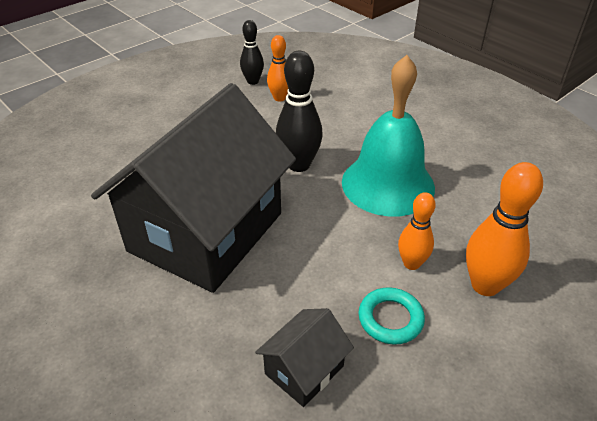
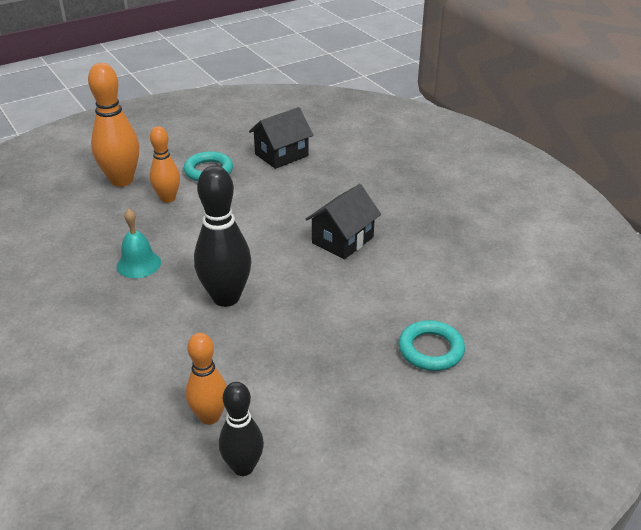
camera: 170 degrees left, 5 degrees down
black house [91,83,296,293] -> black house [306,184,381,259], size x0.40
turquoise bell [342,55,435,217] -> turquoise bell [116,209,161,278], size x0.42
none -> turquoise ring [398,320,465,371]

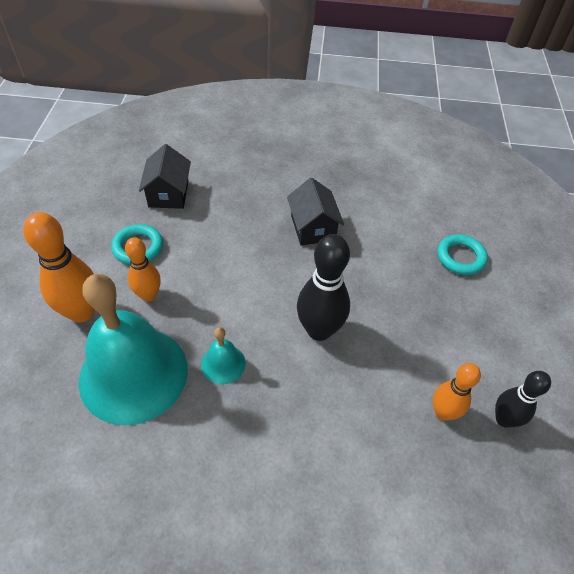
camera: 55 degrees left, 15 degrees up
none -> turquoise bell [79,274,188,425]

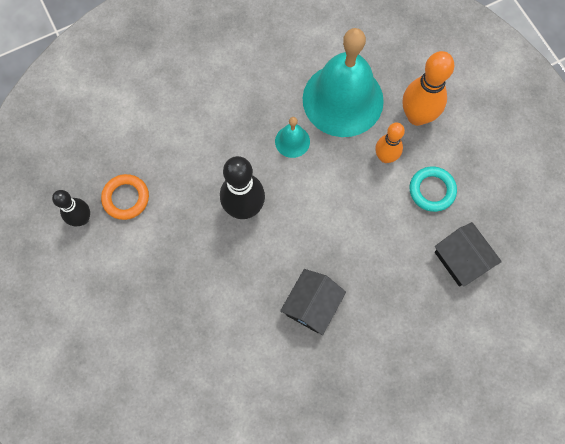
camera: 150 degrees right, 20 degrees up
black house [287,178,344,245] -> black house turned 75 degrees clockwise [280,269,346,335]
orange bowling pin [433,363,481,421] -> orange ring [101,174,149,220]
turquoise ring [437,234,488,275] -> none

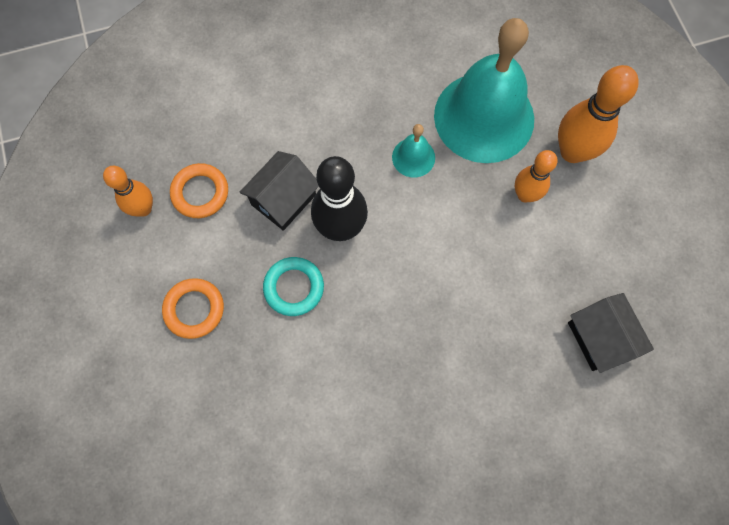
camera: 10 degrees right, 0 degrees up
black bowling pin [52,190,90,226] -> orange bowling pin [103,166,153,217]
black house [280,269,346,335] -> black house moved to [239,151,319,231]
turquoise ring [409,167,457,212] -> turquoise ring moved to [263,257,324,316]
none -> orange ring [162,278,224,339]

